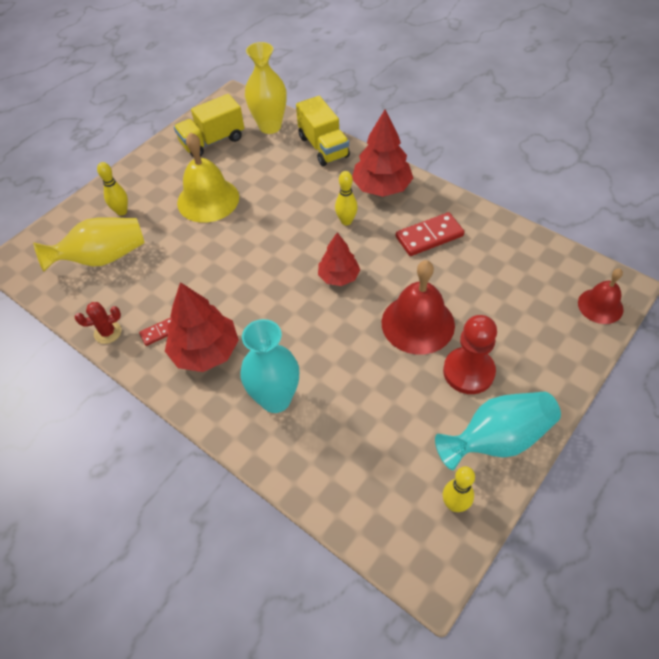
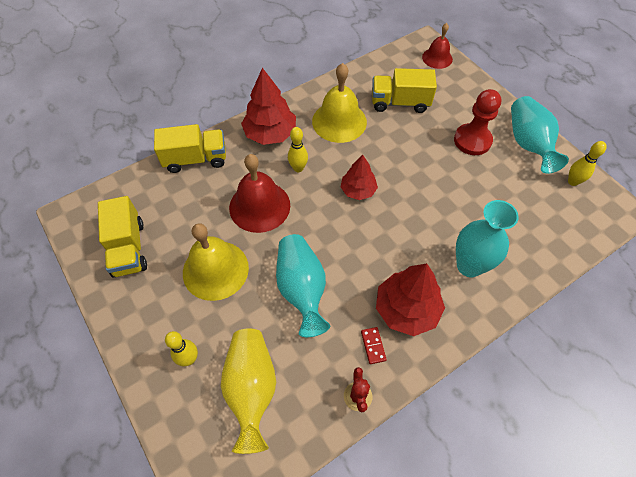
camera: 75 degrees left, 5 degrees up
yellow vase [245,42,286,134] -> none
red bell [382,260,455,355] -> red bell moved to [229,154,290,233]
red domino [396,212,464,256] -> yellow bell [312,63,367,143]
none -> turquoise vase [276,234,330,337]
none -> yellow truck [372,68,437,113]

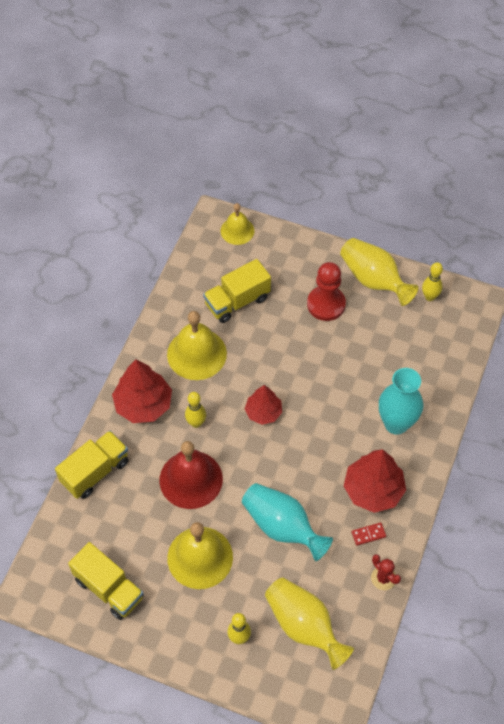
camera: 35 degrees left, 0 degrees up
red domino [361,327,387,364] -> red domino turned 60 degrees counterclockwise [352,522,386,546]
red bell [422,23,453,69] -> yellow bell [221,203,255,245]
turquoise vase [511,96,569,174] -> yellow vase [340,238,419,306]

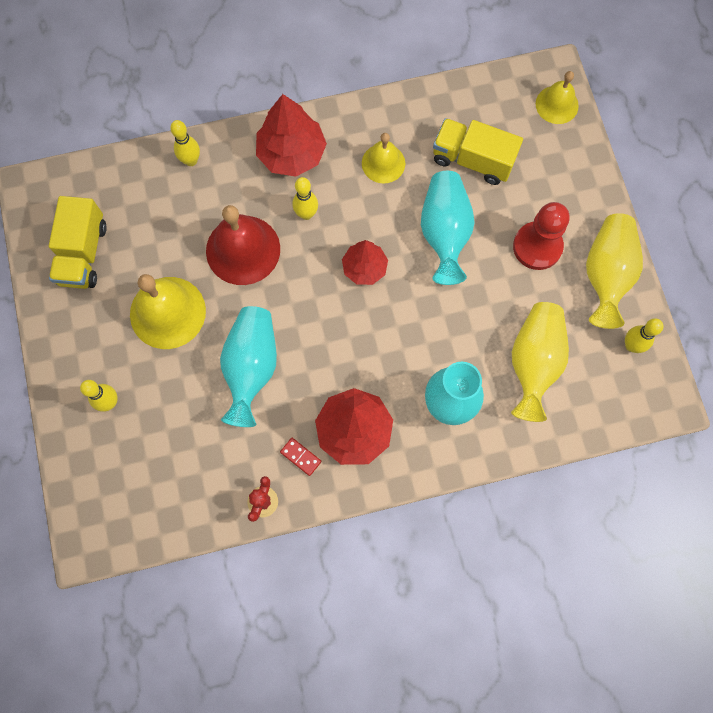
camera: 55 degrees right, 15 degrees up
yellow truck [55,431,128,499] -> yellow bowling pin [170,120,200,166]
yellow bell [167,311,227,380] -> yellow bell [362,133,405,184], size x0.61
yellow vase [265,577,354,670] -> yellow vase moved to [511,302,569,422]
none -> turquoise vase [421,171,475,285]

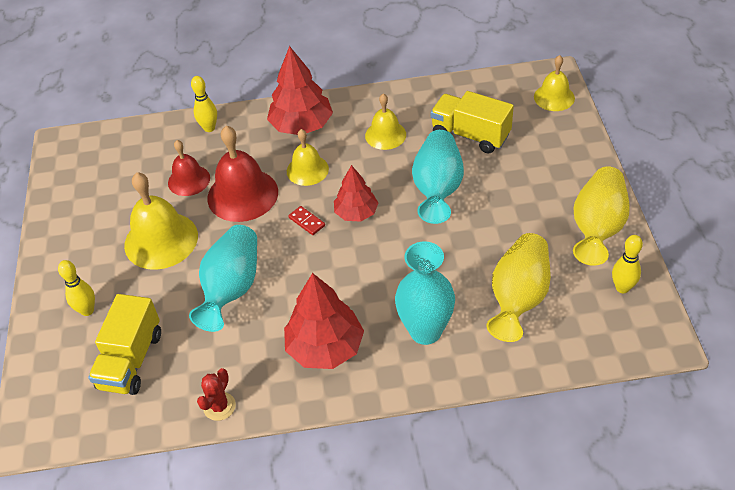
camera: 10 degrees right, 25 degrees down
yellow truck [49,196,107,289] -> yellow truck moved to [88,294,161,395]
red domino [280,438,322,476] -> red domino moved to [288,206,325,235]
yellow bowling pin [292,177,318,220] -> yellow bell [287,129,329,186]
red pawn [513,202,569,270] -> none
none -> red bell [168,140,210,196]

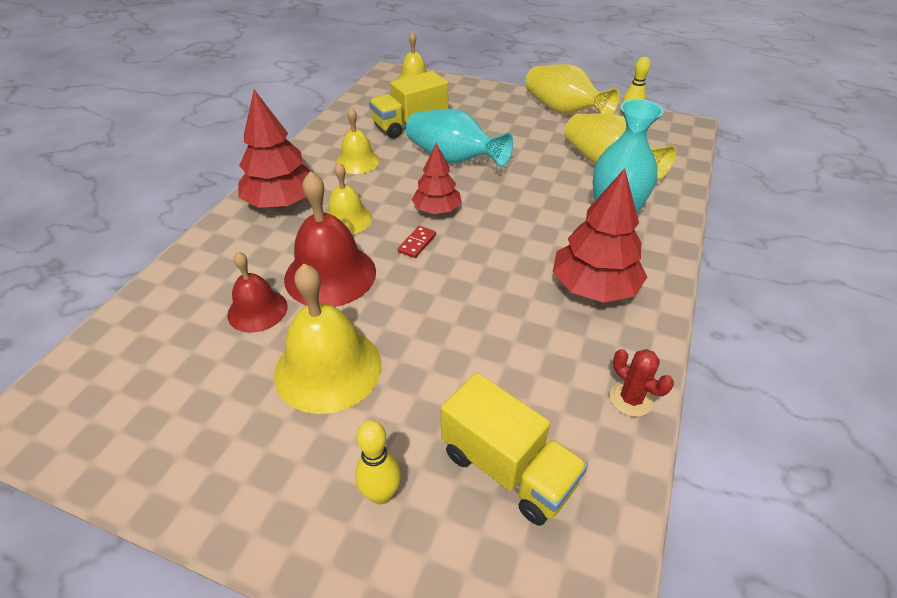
camera: 65 degrees left, 5 degrees down
turquoise vase [189,225,257,332] -> none
yellow bowling pin [191,76,217,132] -> none
red domino [288,206,325,235] -> red domino turned 45 degrees counterclockwise [398,226,436,258]

